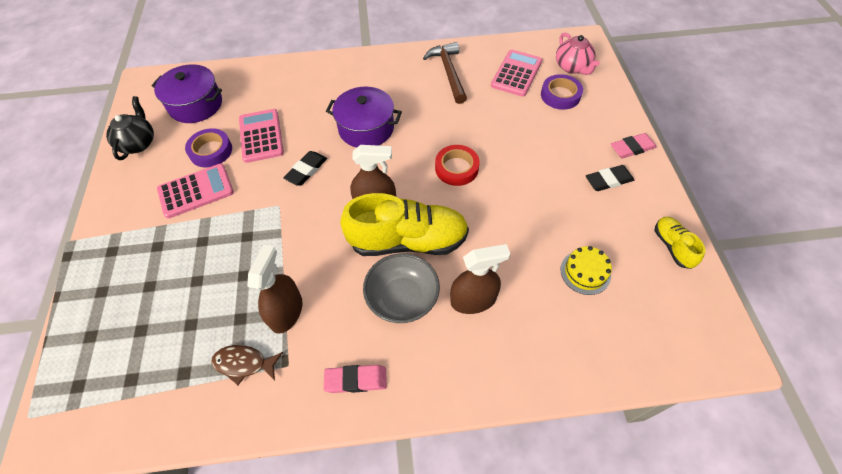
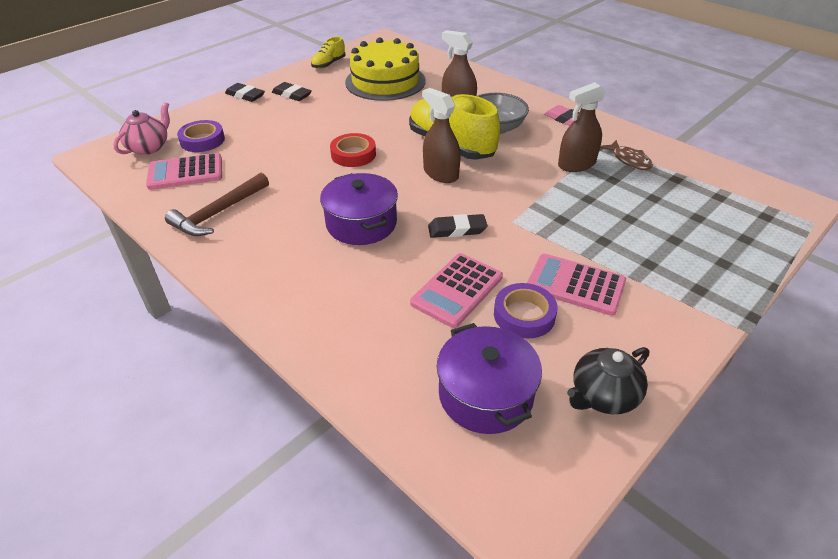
camera: 130 degrees left, 15 degrees down
yellow cake [560,246,612,295] -> yellow cake [345,37,426,101], size x2.17
pink eraser [611,133,657,158] -> black eraser [225,83,265,102]

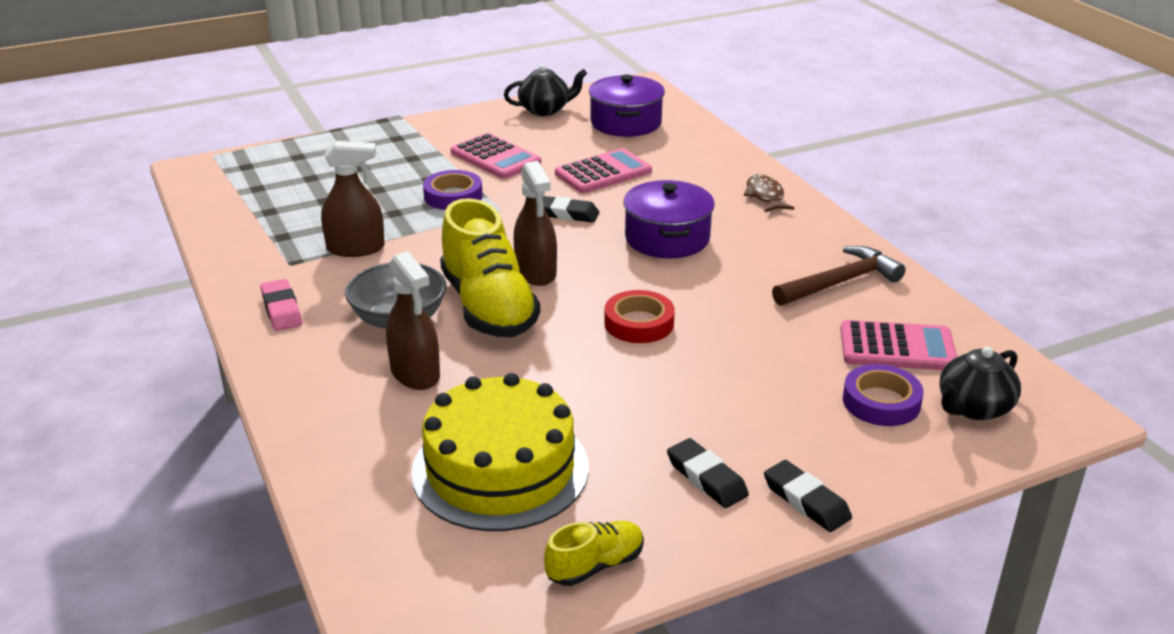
camera: 160 degrees left, 10 degrees down
pink teapot [113,102,170,155] -> black teapot [939,347,1021,420]
purple tape [494,283,558,339] -> purple tape moved to [423,170,483,210]
brown fish [600,140,653,170] -> brown fish moved to [744,174,794,213]

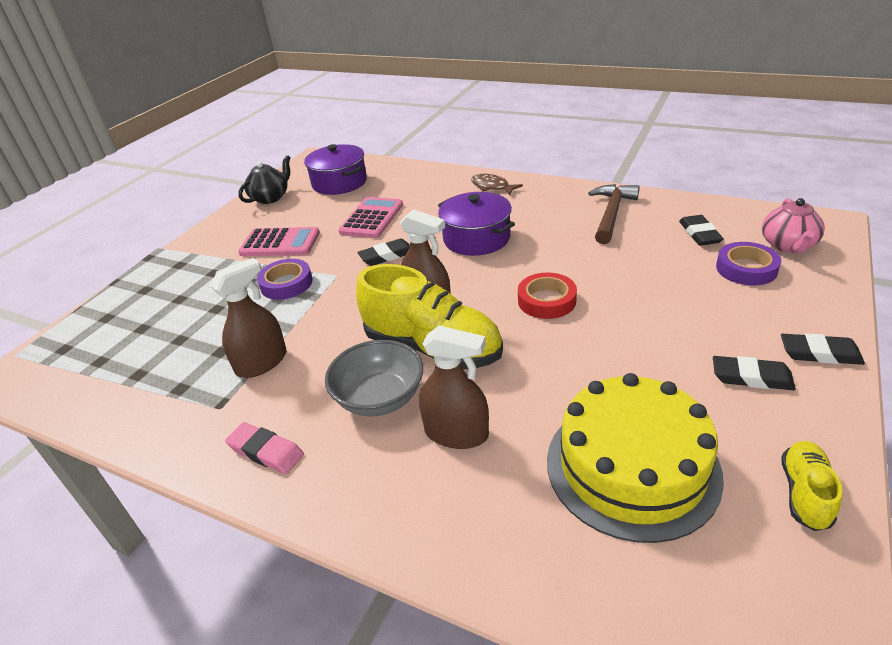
camera: 35 degrees left, 5 degrees up
pink calculator [840,320,957,370] -> black eraser [679,215,724,246]
black teapot [939,347,1021,420] -> pink teapot [762,198,825,253]

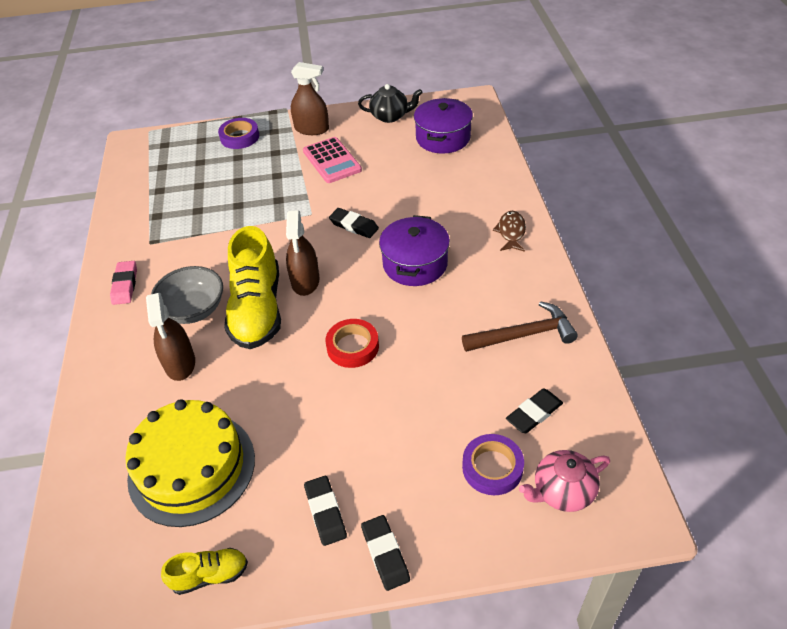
camera: 55 degrees right, 10 degrees up
brown spray bottle [210,258,287,378] -> brown spray bottle moved to [291,62,329,135]
purple tape [257,259,313,300] -> purple tape moved to [218,118,259,149]
pink calculator [338,197,403,238] -> none

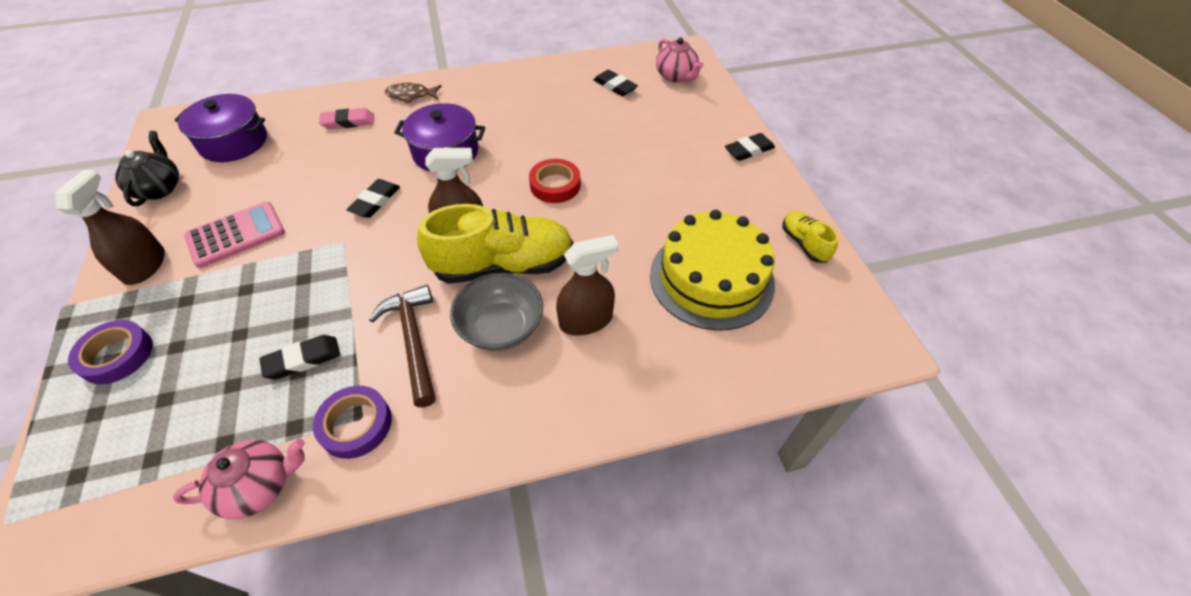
camera: 100 degrees left, 5 degrees up
pink eraser [110,261,137,305] -> pink eraser moved to [319,108,374,129]
black eraser [304,476,347,546] -> black eraser moved to [260,335,340,379]
brown hammer [462,301,578,352] -> brown hammer moved to [369,285,436,407]
purple tape [462,434,524,495] -> purple tape moved to [313,386,392,459]
none -> pink teapot [173,439,305,519]

